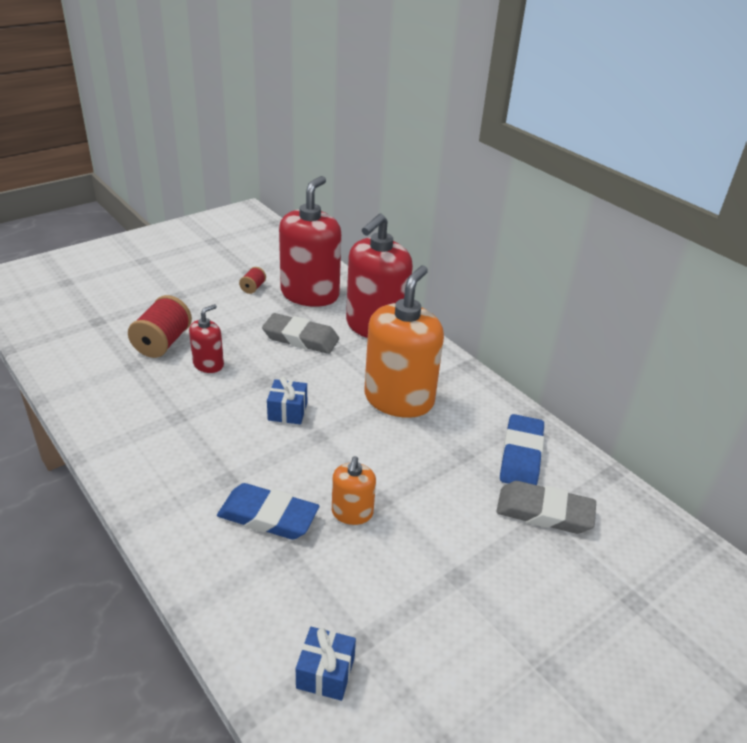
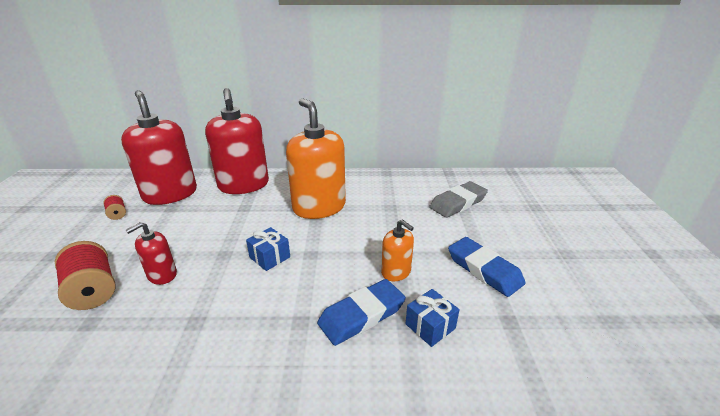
camera: 50 degrees left, 5 degrees down
red soap dispenser [189,304,224,373] -> red soap dispenser turned 120 degrees counterclockwise [126,222,177,285]
grey eraser [262,313,339,354] -> none
blue gift [296,627,356,701] -> blue gift moved to [406,289,460,347]
blue eraser [500,414,544,485] -> blue eraser moved to [448,237,526,297]

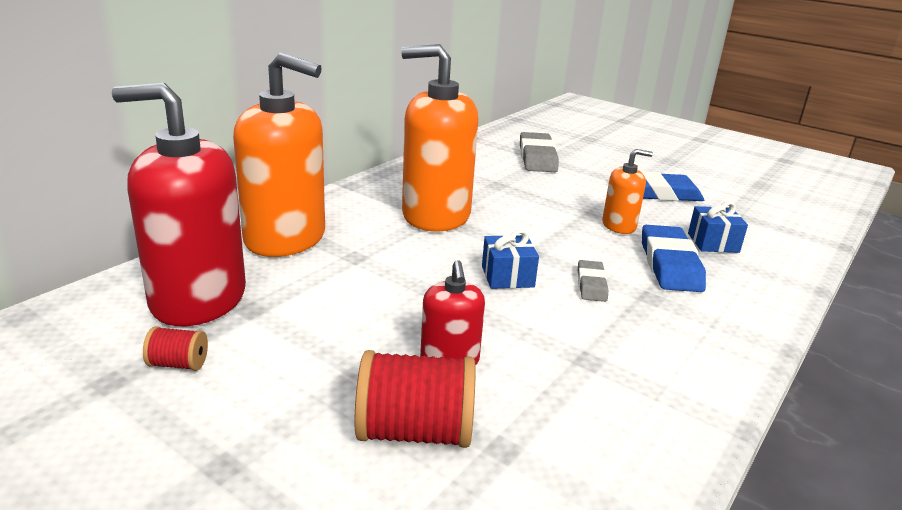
camera: 55 degrees left, 5 degrees down
red soap dispenser [205,88,269,194] -> orange soap dispenser [233,52,325,257]
none -> grey eraser [578,260,608,302]

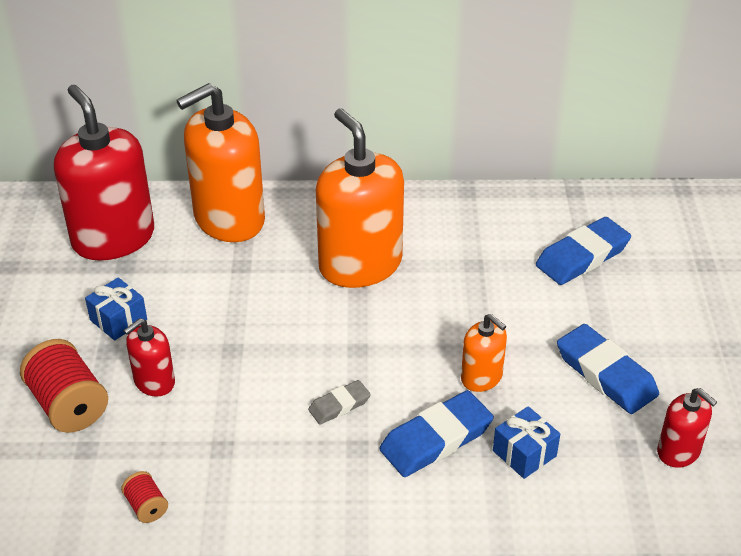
camera: 55 degrees right, 15 degrees up
red spool [143,326,208,371] -> red spool moved to [121,471,168,523]
orange soap dispenser [233,52,325,257] -> orange soap dispenser turned 75 degrees clockwise [176,83,265,242]
blue gift [482,230,539,289] -> blue gift moved to [85,278,147,340]
grey eraser [520,132,559,172] -> blue eraser [536,217,631,285]
none -> red soap dispenser [657,388,717,468]

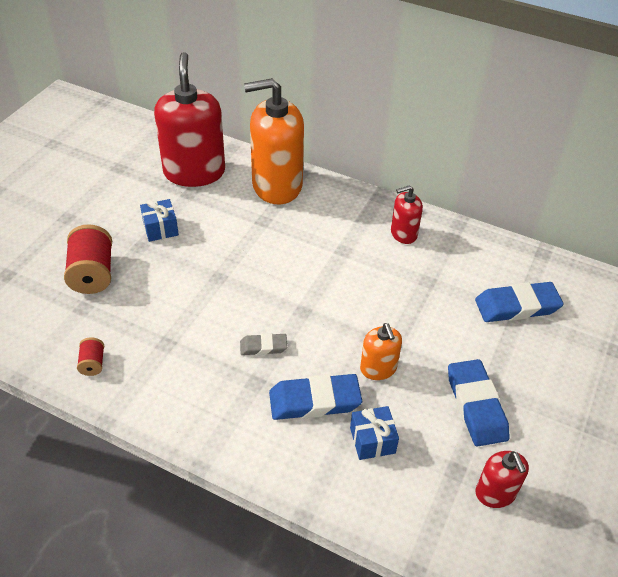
camera: 25 degrees right, 5 degrees up
red soap dispenser [123,318,175,397] -> red soap dispenser moved to [391,185,423,244]
orange soap dispenser [316,109,404,288] -> none

